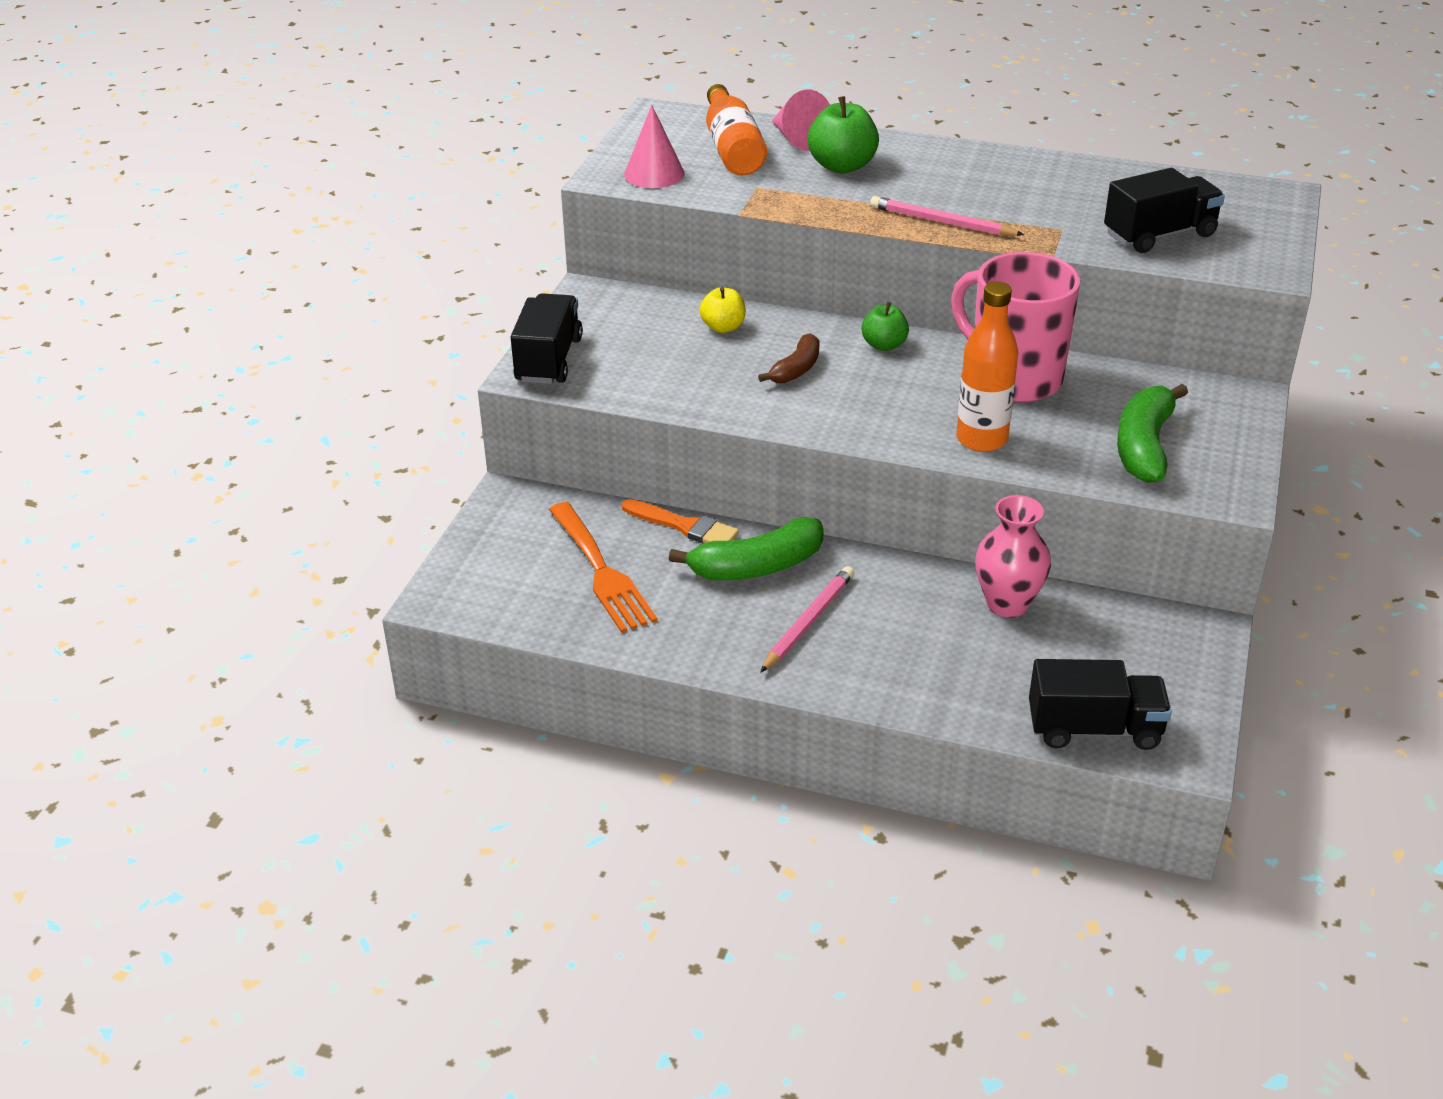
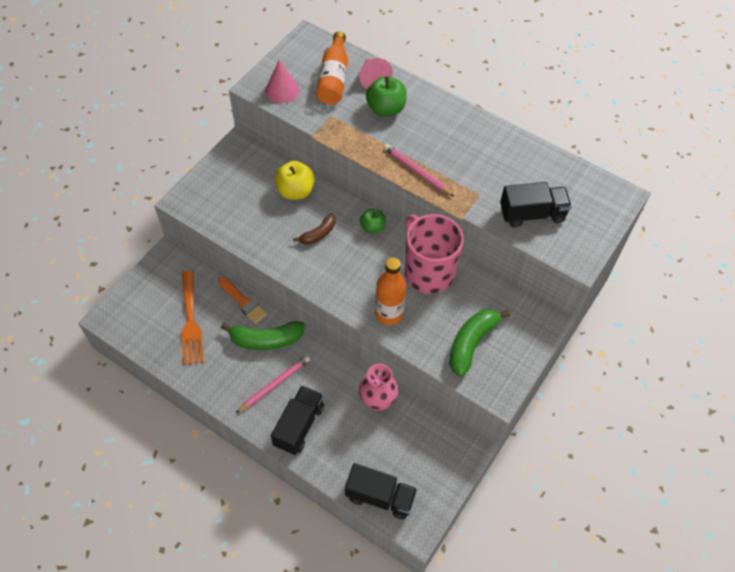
camera: 15 degrees right, 20 degrees up
black truck [511,293,583,384] -> black truck moved to [271,385,324,455]
yellow apple [700,287,746,333] -> yellow apple [274,161,315,200], size x1.58

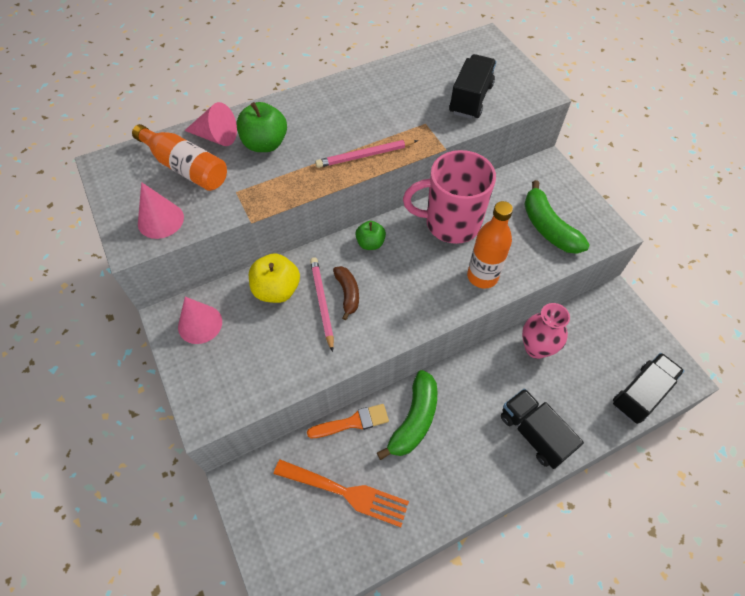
camera: 60 degrees left, 0 degrees up
pink pencil [236,355,310,413] -> pink pencil moved to [310,258,334,352]
none -> pink cone [178,297,222,344]

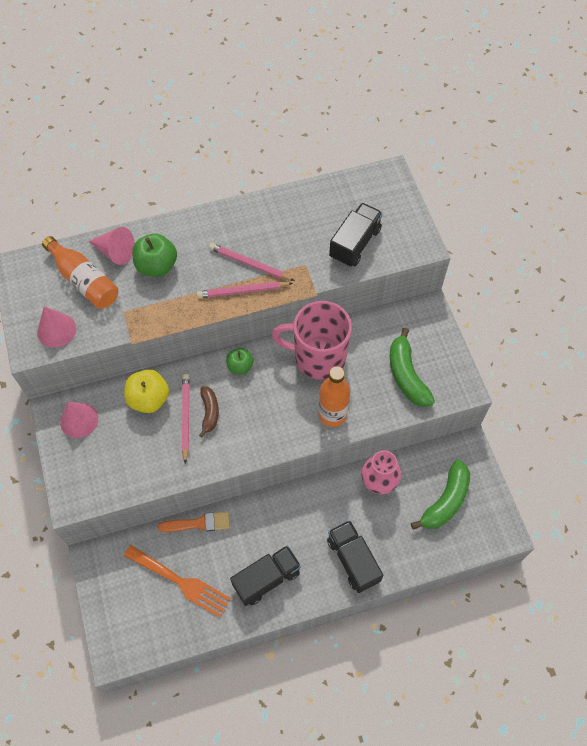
camera: 10 degrees right, 5 degrees up
green banana [377,370,437,460] -> green banana moved to [411,460,470,530]
black truck [613,353,684,424] -> black truck moved to [230,545,301,606]
none -> pink pencil [209,243,295,281]

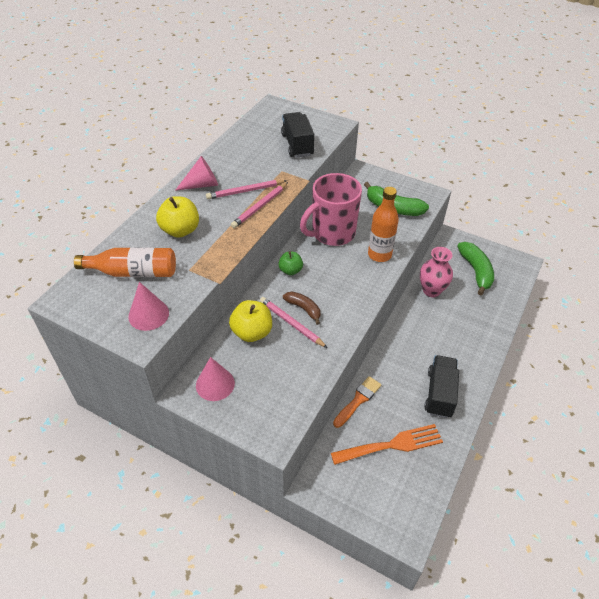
camera: 45 degrees left, 15 degrees down
pink cone [88,227,135,265] -> pink cone moved to [175,156,218,191]
green apple [132,233,177,277] -> yellow apple [156,196,199,238]
black truck [327,520,383,593] -> none

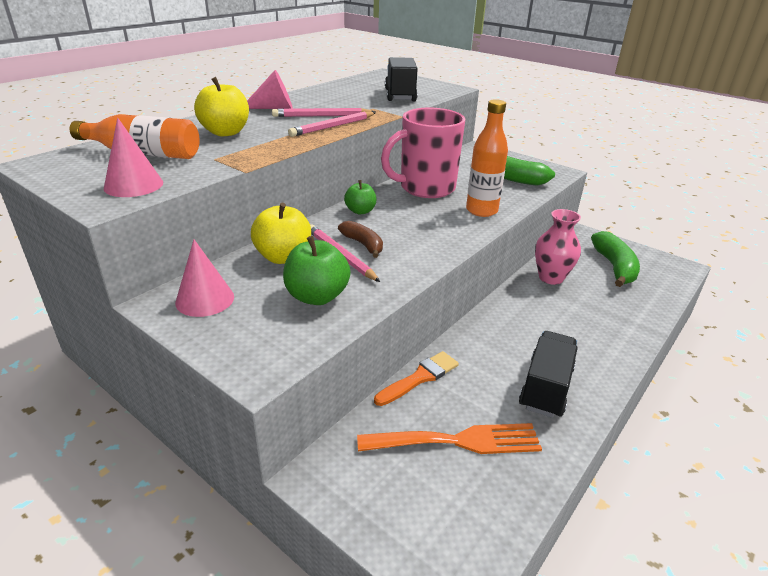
camera: 10 degrees right, 15 degrees down
none -> green apple [283,236,351,305]

